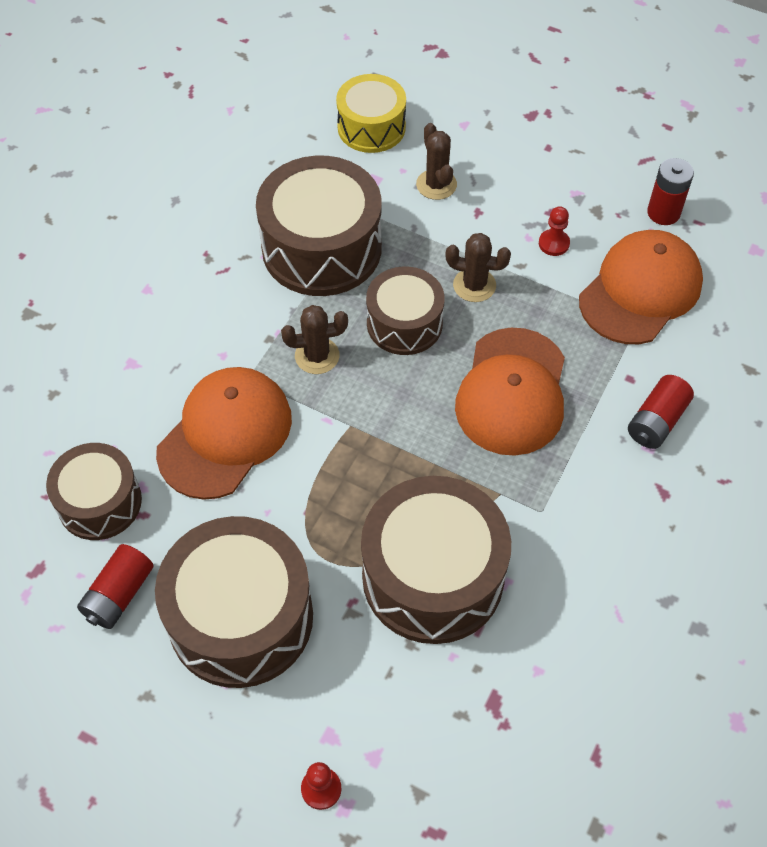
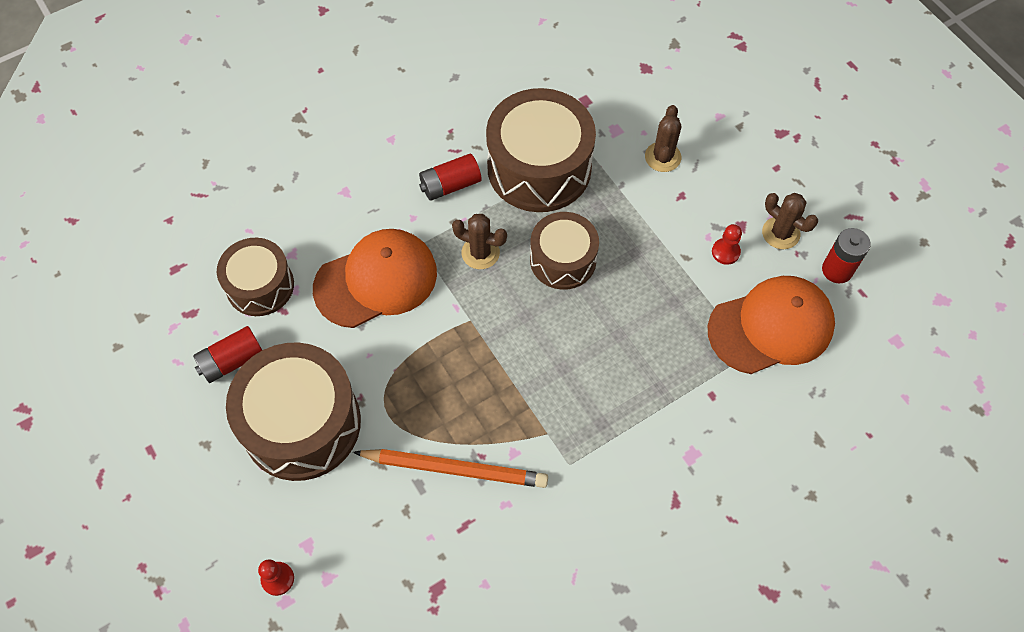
camera: 30 degrees right, 5 degrees up
yellow drum [336,74,406,153] -> none
brown drum [361,476,511,644] -> orange pencil [353,449,548,488]
brown cactus [445,233,511,302] -> brown cactus moved to [762,193,818,249]
orange cap [455,328,565,456] -> none
red battery [628,375,694,449] -> red battery moved to [419,154,482,201]

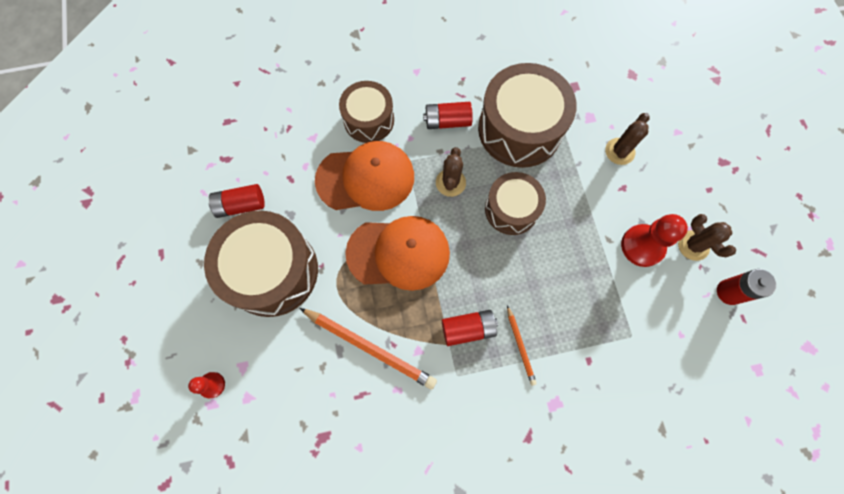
camera: 20 degrees right, 10 degrees up
brown drum [217,238,294,316] -> brown drum moved to [339,81,394,143]
brown cactus [452,214,507,269] -> brown cactus turned 60 degrees clockwise [436,147,466,197]
orange cap [708,276,835,374] -> orange cap moved to [345,216,450,291]
red pawn [712,224,742,265] -> red pawn [621,214,688,267], size x1.83
none -> red battery [442,310,498,346]
none -> orange pencil [507,305,537,386]

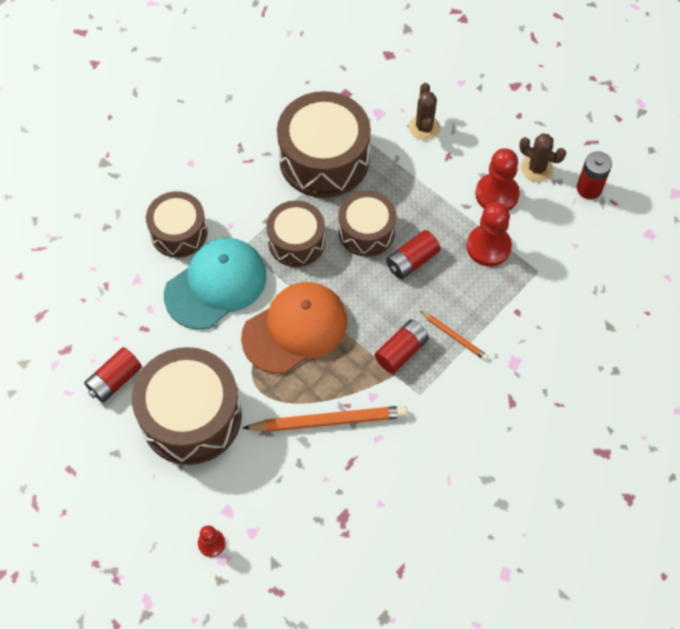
camera: 35 degrees left, 10 degrees down
orange cap [315,141,414,211] -> turquoise cap [164,238,267,330]
red battery [423,102,473,129] -> red battery moved to [386,230,440,279]
brown cactus [436,147,466,197] -> brown drum [266,201,325,267]
none -> red pawn [467,202,512,266]

